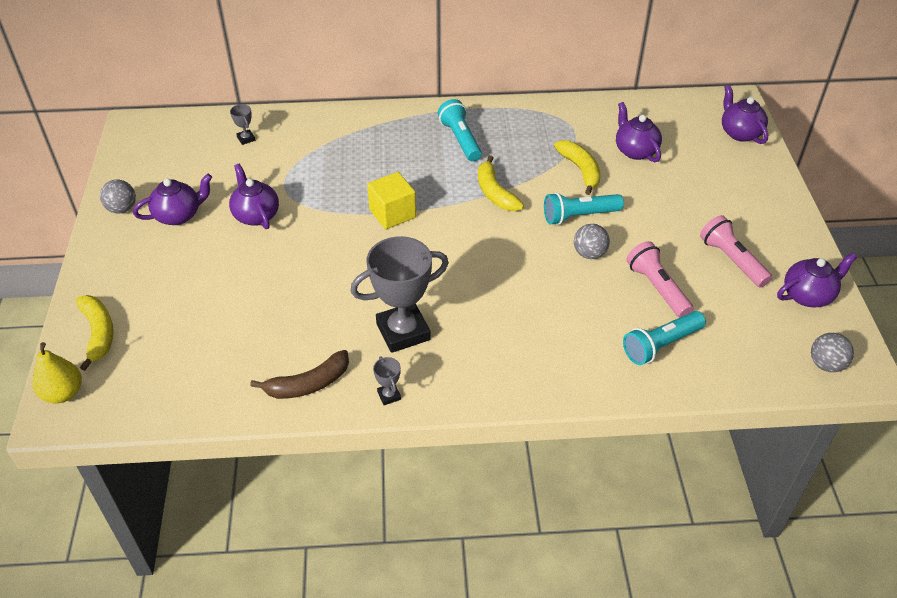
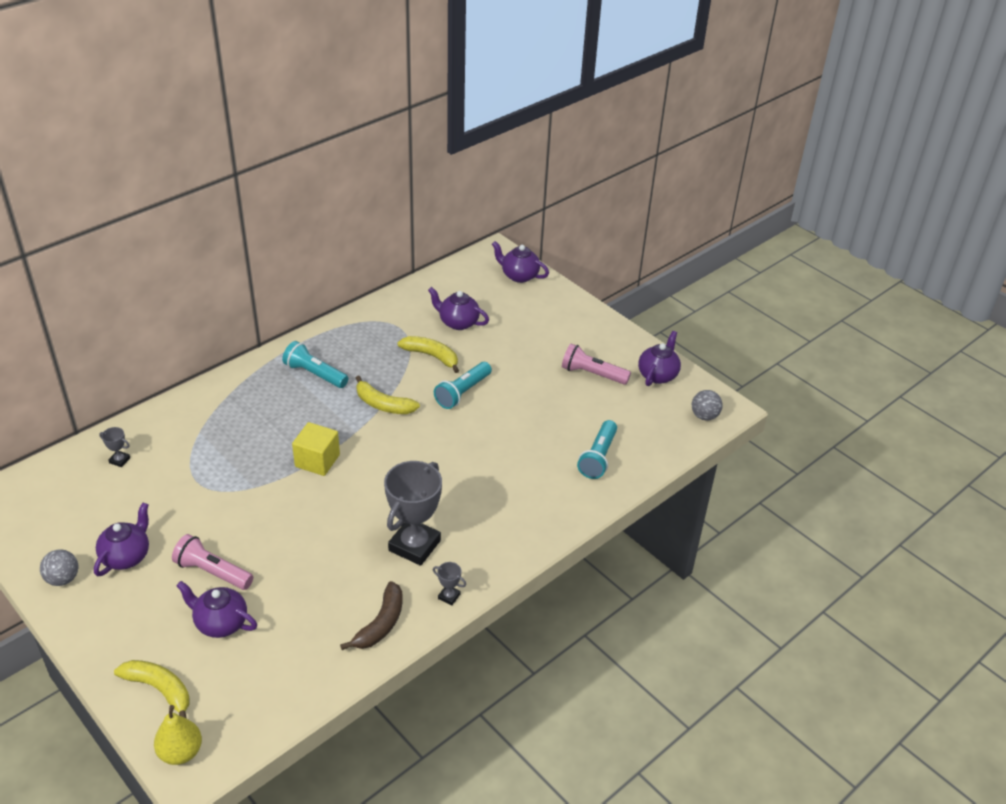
camera: 40 degrees left, 5 degrees down
purple teapot [229,164,279,229] -> purple teapot moved to [176,581,257,638]
grey ball [574,224,610,259] -> none
pink flashlight [626,241,693,318] -> pink flashlight moved to [172,534,253,590]

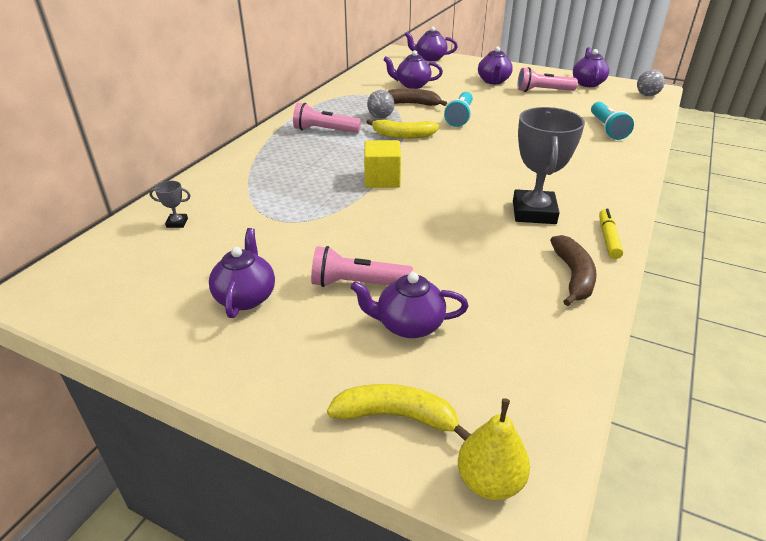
camera: 20 degrees left, 5 degrees down
grey ball [40,549,79,586] -> grey ball moved to [367,90,395,118]
turquoise flashlight [282,341,348,388] -> pink flashlight [293,103,361,133]
yellow banana [397,336,459,373] -> brown banana [387,88,447,106]
grey trophy [433,562,466,605] -> yellow marker [599,208,623,259]
none -> purple teapot [478,46,513,84]

